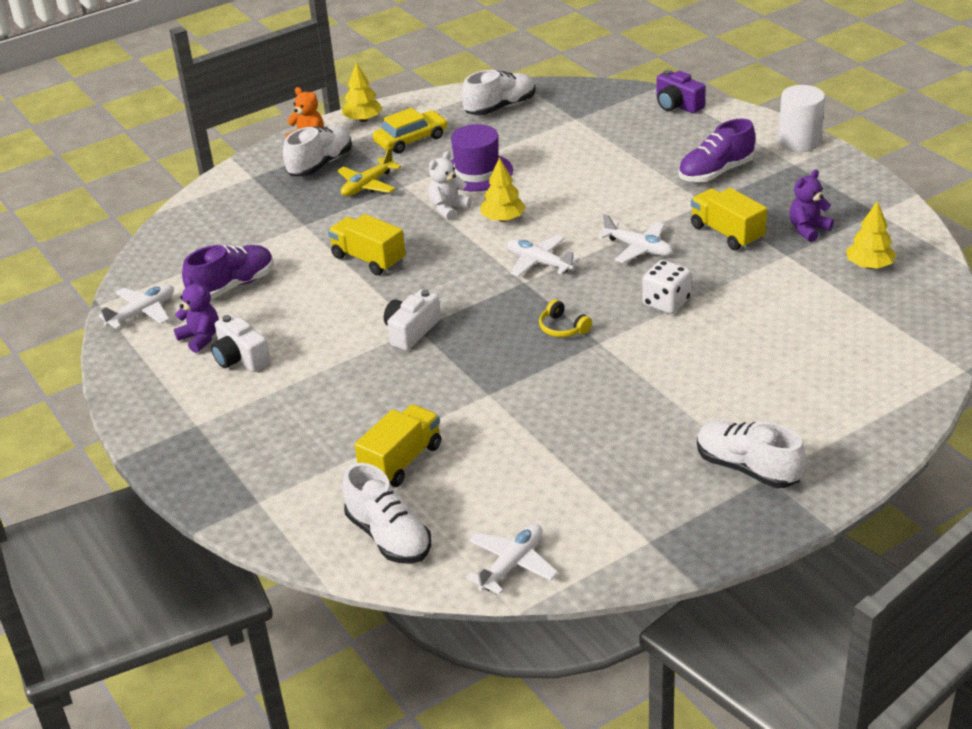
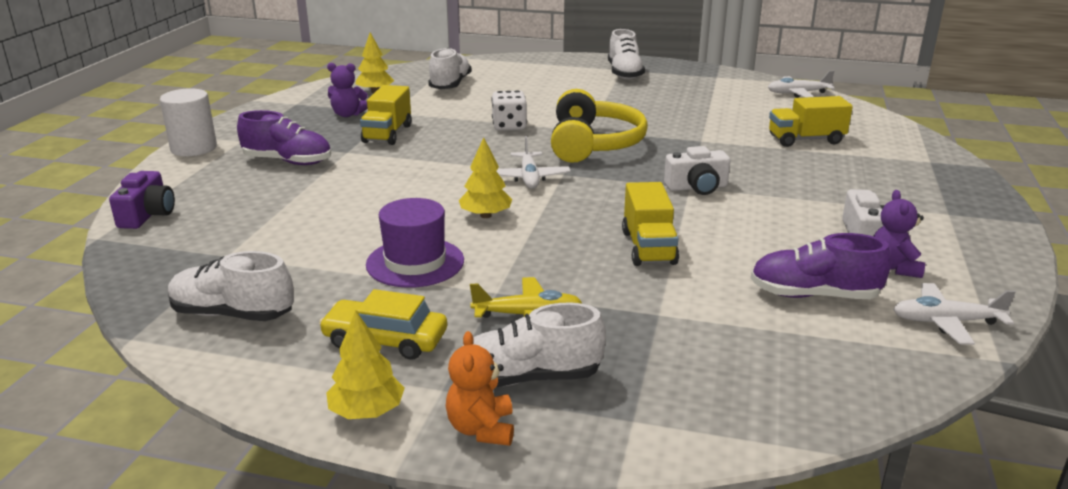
camera: 135 degrees left, 10 degrees down
white shoe [343,463,431,564] -> white shoe moved to [428,48,471,89]
white teddy bear [429,151,472,220] -> none
yellow headphones [539,299,592,337] -> yellow headphones [551,89,648,163], size x2.46
white plane [598,214,673,263] -> none

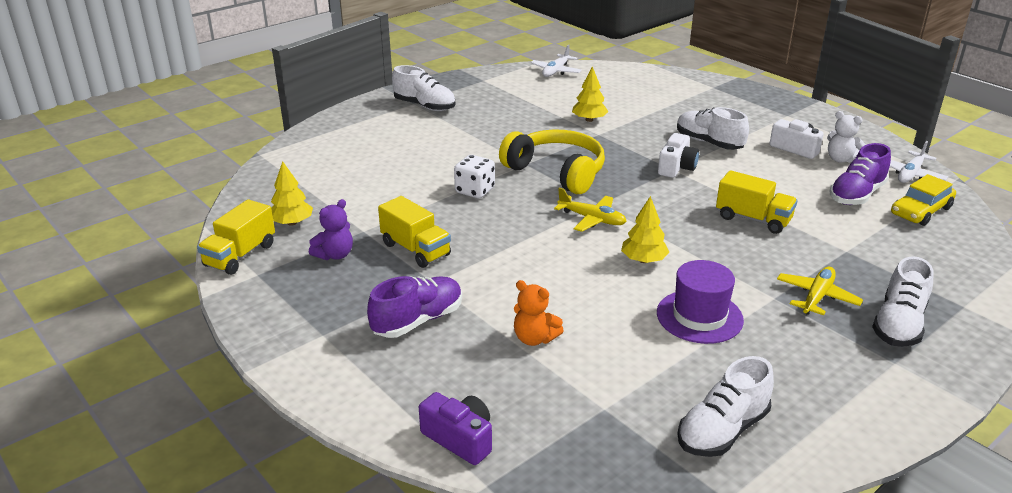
camera: 55 degrees left, 5 degrees up
white cylinder [160,88,217,156] -> none
yellow car [319,289,447,360] -> yellow car moved to [891,174,956,226]
yellow tree [326,310,405,419] -> yellow tree moved to [572,66,608,122]
white shoe [428,48,471,89] -> white shoe moved to [677,107,749,150]
orange teddy bear [446,331,514,446] -> orange teddy bear moved to [514,280,564,346]
white plane [497,136,570,189] -> yellow plane [554,188,627,232]
yellow truck [769,96,853,147] -> yellow truck moved to [197,199,275,275]
purple teddy bear [874,190,925,278] -> white teddy bear [827,111,866,163]

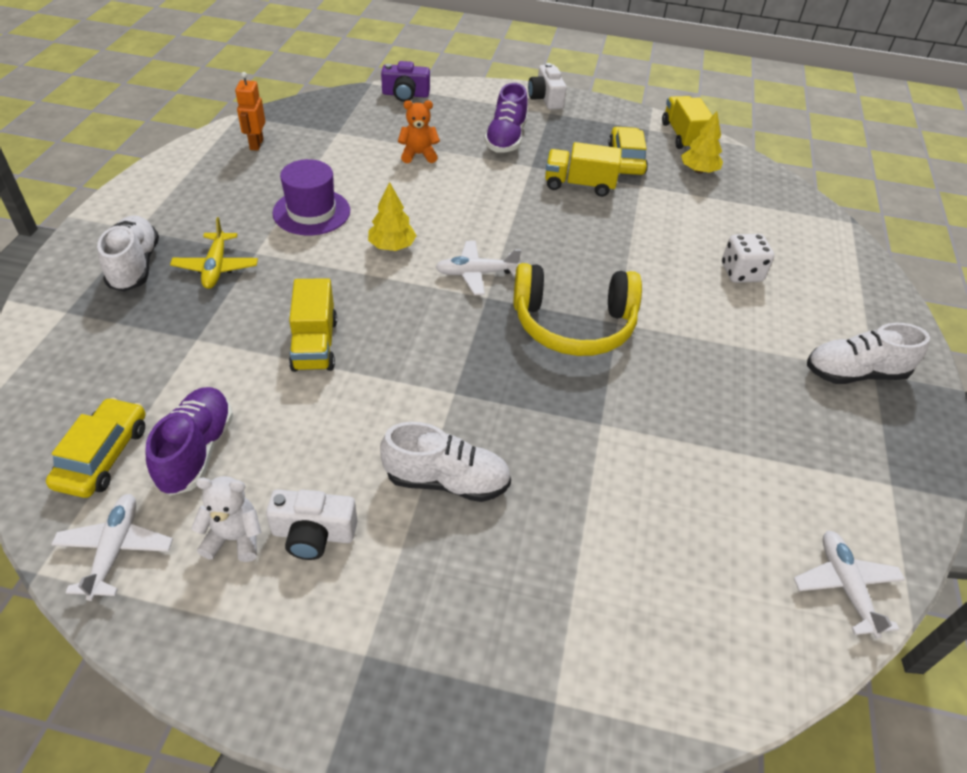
camera: 140 degrees right, 15 degrees up
purple teddy bear [309,199,353,260] -> yellow car [608,127,648,175]
white dice [454,155,495,198] -> white dice moved to [722,234,774,283]
yellow plane [554,188,627,232] -> white plane [435,241,521,295]
yellow tree [572,66,608,122] -> none
white camera [658,133,699,178] -> white camera moved to [528,63,567,110]
white shoe [677,356,774,457] -> orange robot [235,72,265,151]
yellow truck [716,170,798,234] -> yellow truck turned 90 degrees counterclockwise [289,278,337,372]

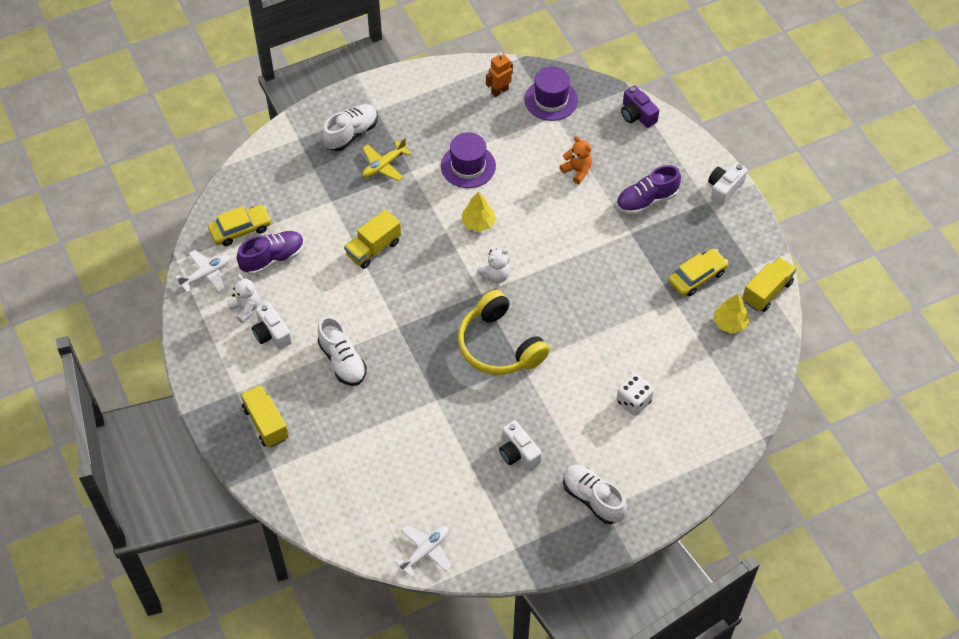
camera: 55 degrees right, 10 degrees up
white plane [435,241,521,295] -> white teddy bear [477,248,510,283]
yellow truck [545,142,622,197] -> yellow truck moved to [240,385,289,447]
none -> white camera [499,420,542,470]
none -> purple hat [524,66,578,121]

